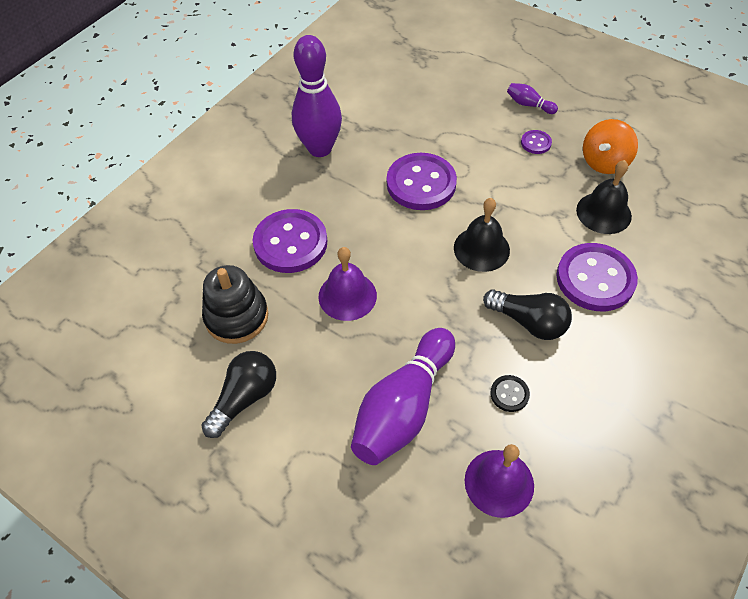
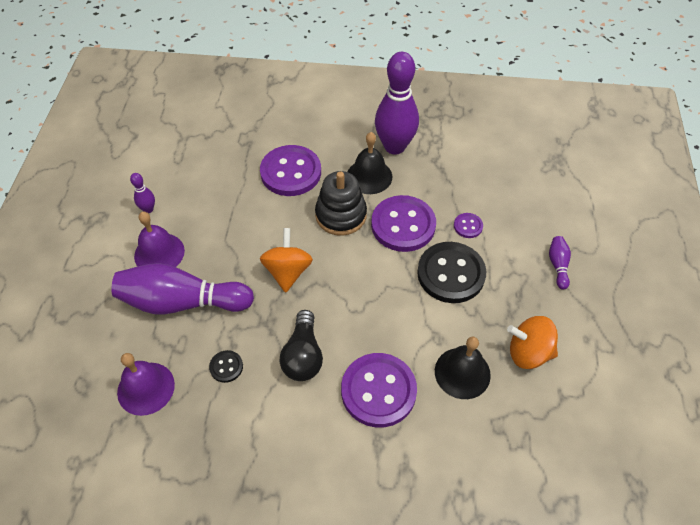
camera: 60 degrees right, 0 degrees up
black light bulb [201,351,276,438] -> purple bowling pin [130,173,155,213]
black stacking toy [202,265,268,344] -> black stacking toy moved to [315,171,367,236]
purple bell [318,247,377,321] -> purple bell moved to [134,212,185,267]
black bell [454,198,510,272] -> black bell moved to [348,132,392,194]
purple button [521,130,552,154] -> purple button moved to [454,213,483,238]
none -> orange spinning top [260,228,313,293]
none -> black button [417,242,486,303]

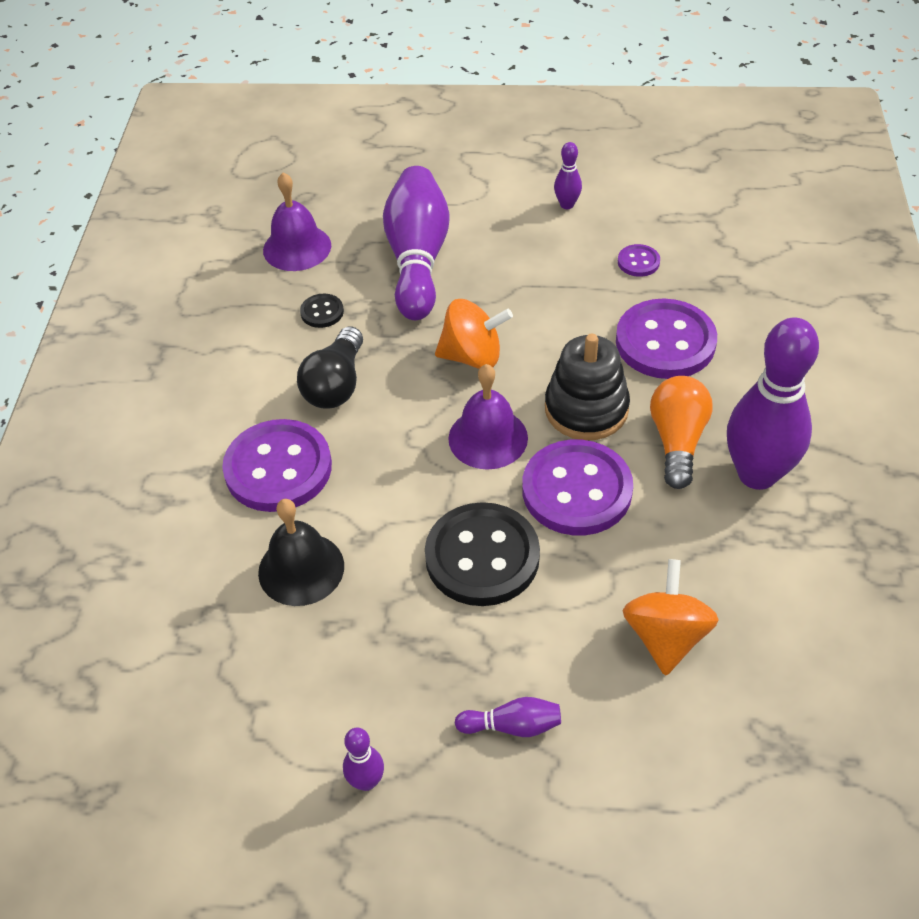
camera: 90 degrees right, 5 degrees down
purple bell [134,212,185,267] -> purple bell moved to [448,364,528,470]
black light bulb [279,310,323,381] -> black light bulb turned 75 degrees counterclockwise [297,326,363,409]
black bell [348,132,392,194] -> orange light bulb [650,376,713,489]
purple button [454,213,483,238] -> purple button moved to [618,244,660,277]
orange spinning top [507,316,558,369] -> orange spinning top moved to [622,559,719,676]
none -> purple bowling pin [343,727,384,791]

